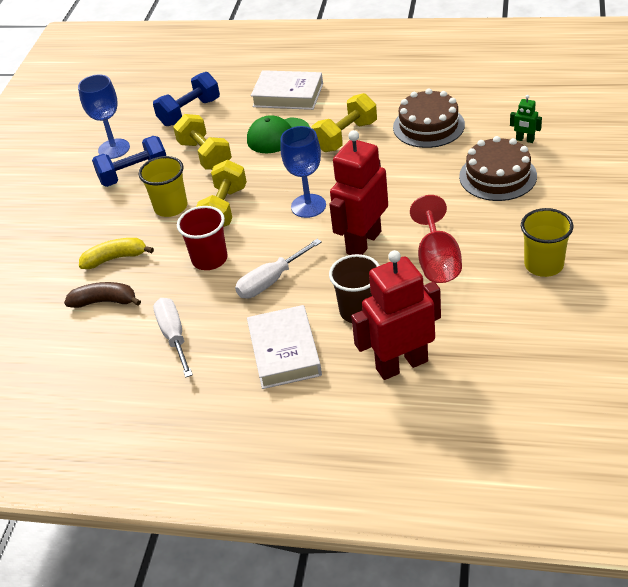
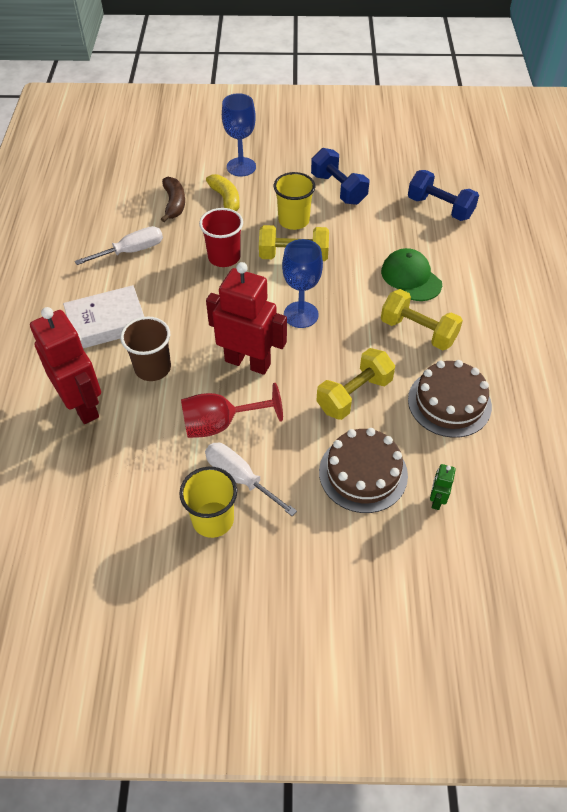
camera: 75 degrees right, 10 degrees up
blue goblet [78,74,130,159] -> blue goblet moved to [222,93,256,176]
yellow dumbbell [173,114,232,170] -> yellow dumbbell moved to [316,348,395,420]
white screwdriver [235,239,322,299] -> white screwdriver moved to [205,443,297,516]
white book [251,70,323,110] -> none

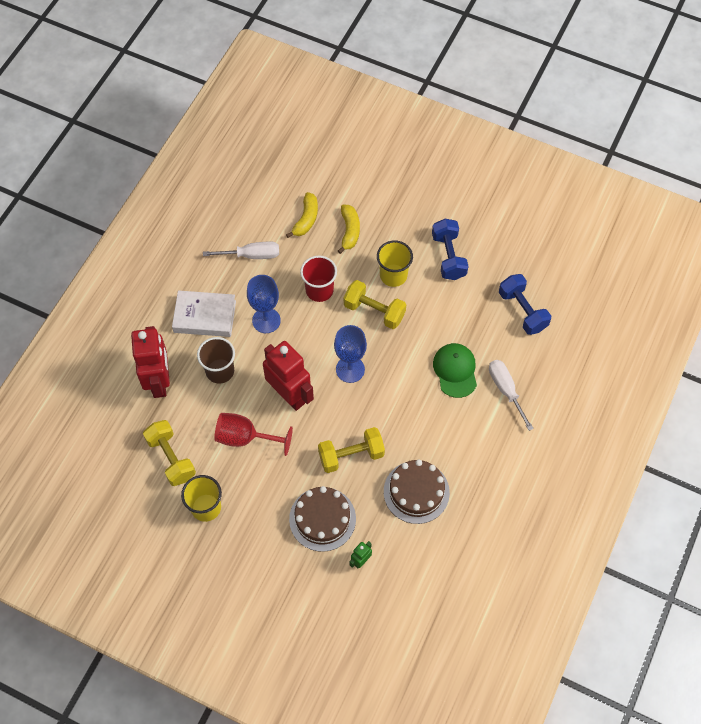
camera: 25 degrees right, 10 degrees up
brown banana [161,177,185,222] -> yellow banana [286,192,318,238]
white screwdriver [205,443,297,516] -> white screwdriver moved to [489,360,534,431]
blue goblet [222,93,256,176] -> blue goblet moved to [247,275,281,333]
yellow dumbbell [381,289,463,350] -> yellow dumbbell moved to [143,420,196,486]

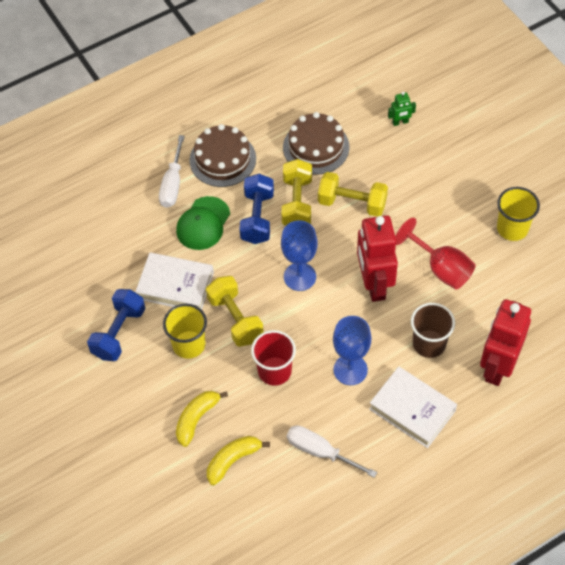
camera: 145 degrees left, 5 degrees down
yellow dumbbell [143,420,196,486] -> yellow dumbbell moved to [282,159,312,226]
brown cake [289,486,356,552] -> brown cake moved to [190,124,256,187]
blue dumbbell [499,274,551,335] -> blue dumbbell moved to [239,174,274,244]
none -> white book [135,252,214,310]

